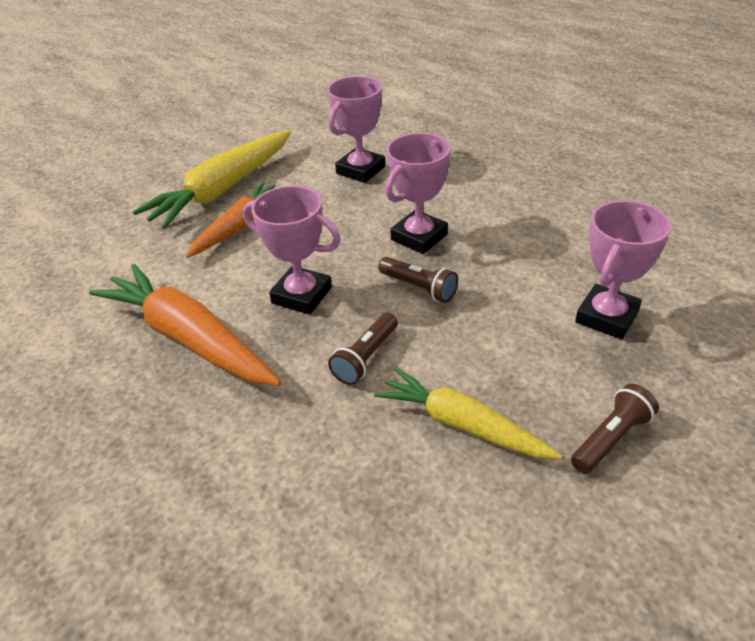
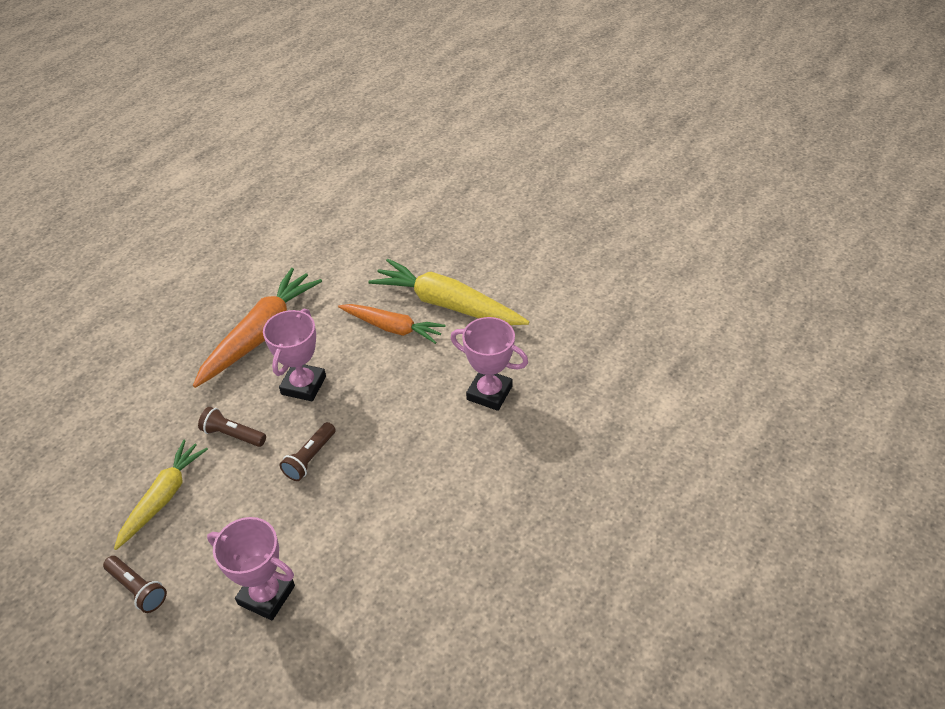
camera: 80 degrees right, 5 degrees up
pink trophy [385,133,450,254] -> none

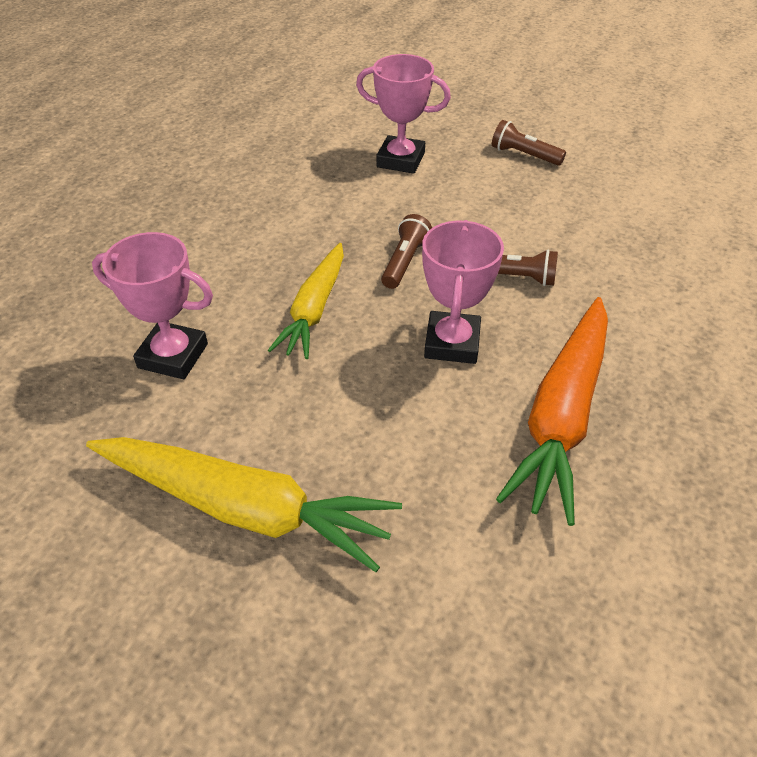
camera: 170 degrees right, 0 degrees up
yellow carrot [114,440,208,550] -> yellow carrot moved to [268,243,344,359]
orange carrot [338,304,446,344] -> none

